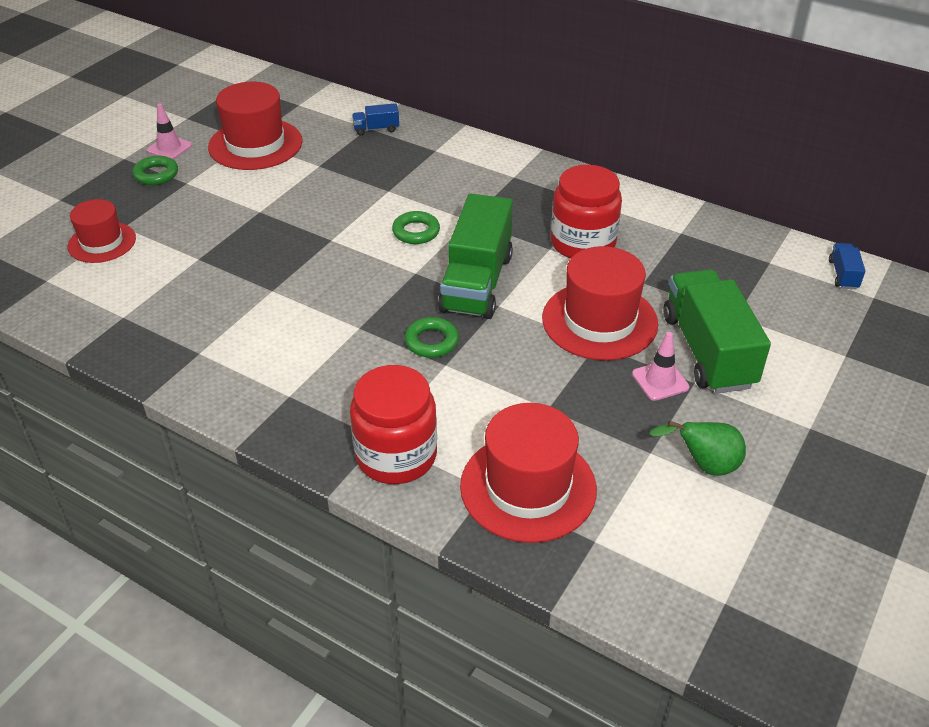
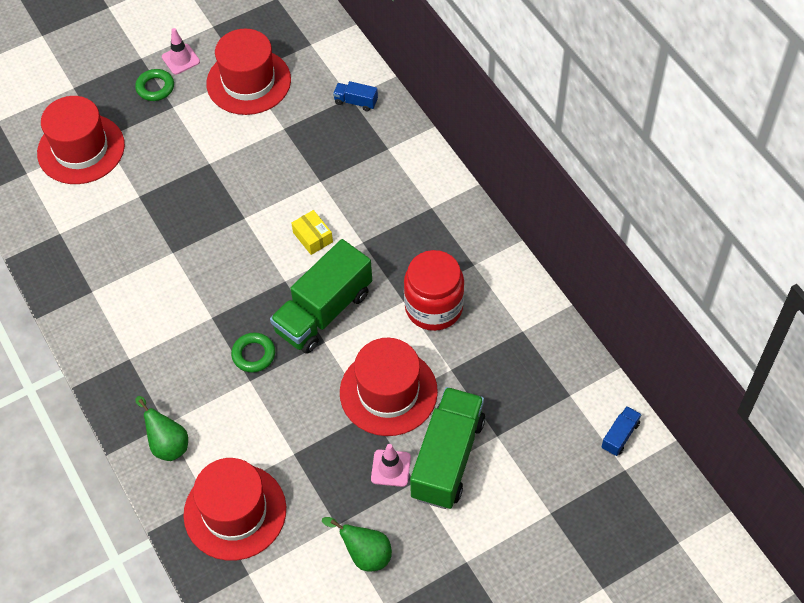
camera: 30 degrees right, 15 degrees up
red hat [67,199,136,263] -> red hat [37,96,125,184], size x1.60
red jar [350,365,437,484] -> green pear [135,396,188,461]
green ring [392,211,440,244] -> yellow box [292,210,333,255]

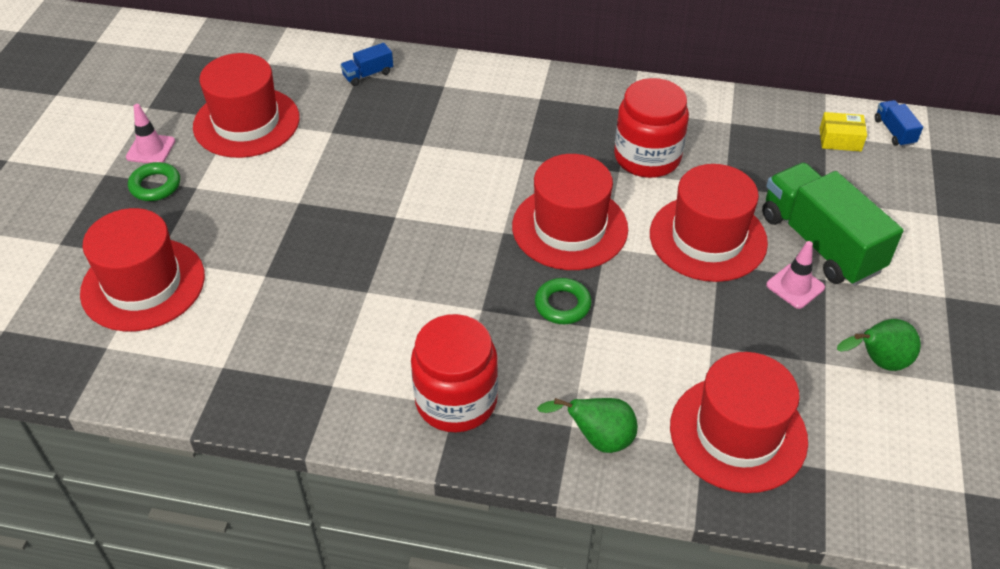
camera: 50 degrees left, 10 degrees down
green truck [270,239,372,354] -> red hat [512,154,628,270]
yellow box [292,210,333,255] -> yellow box moved to [819,112,867,151]
none -> red jar [411,314,498,432]

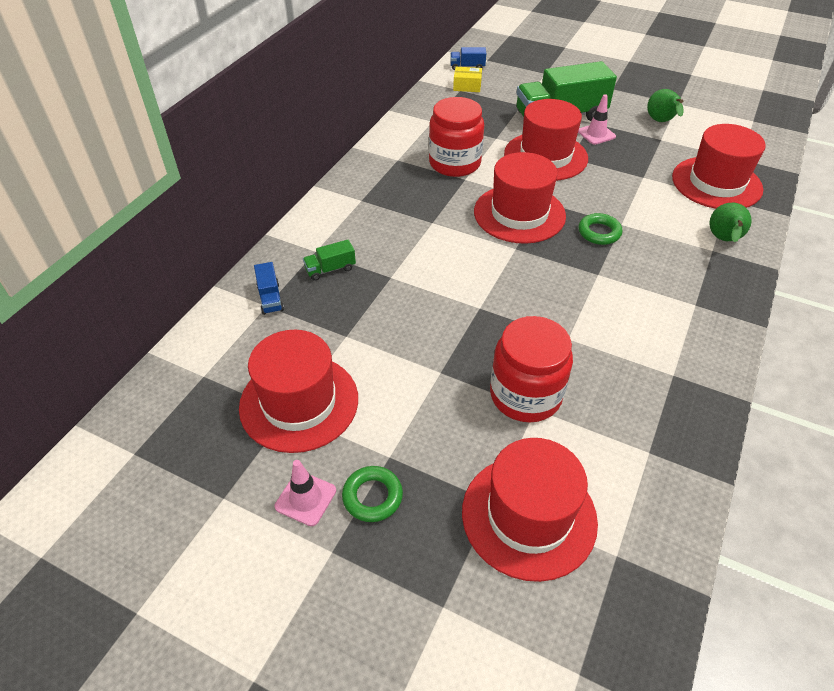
camera: 75 degrees left, 0 degrees up
red jar [411,314,498,432] -> red jar moved to [490,316,573,422]
yellow box [819,112,867,151] -> yellow box turned 75 degrees clockwise [453,67,482,92]
none -> green truck [303,240,356,281]

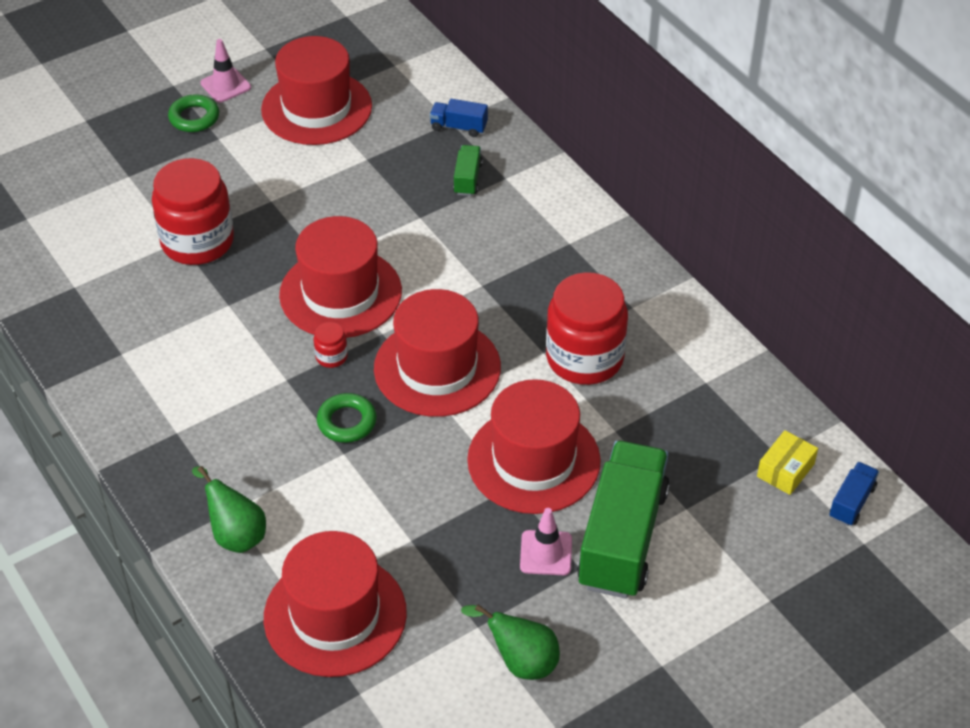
camera: 120 degrees right, 0 degrees up
red hat [462,438,598,582] -> red hat moved to [279,216,402,338]
none -> red jar [314,322,348,368]

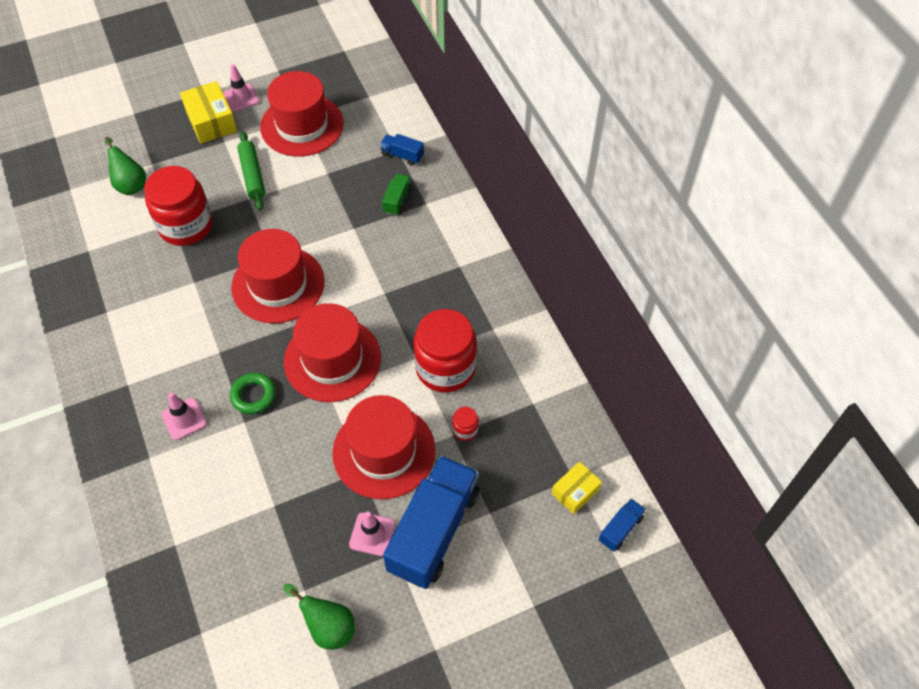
camera: 10 degrees right, 10 degrees up
green ring [168,95,219,132] -> yellow box [180,81,237,144]
green pear [192,466,266,553] -> green pear moved to [104,137,146,195]
red hat [264,531,407,677] -> none
red jar [314,322,348,368] -> red jar moved to [452,407,479,441]
green truck [577,441,670,599] -> blue truck [383,456,479,589]
none -> pink traffic cone [161,392,207,440]
none -> green rolling pin [237,131,265,210]

